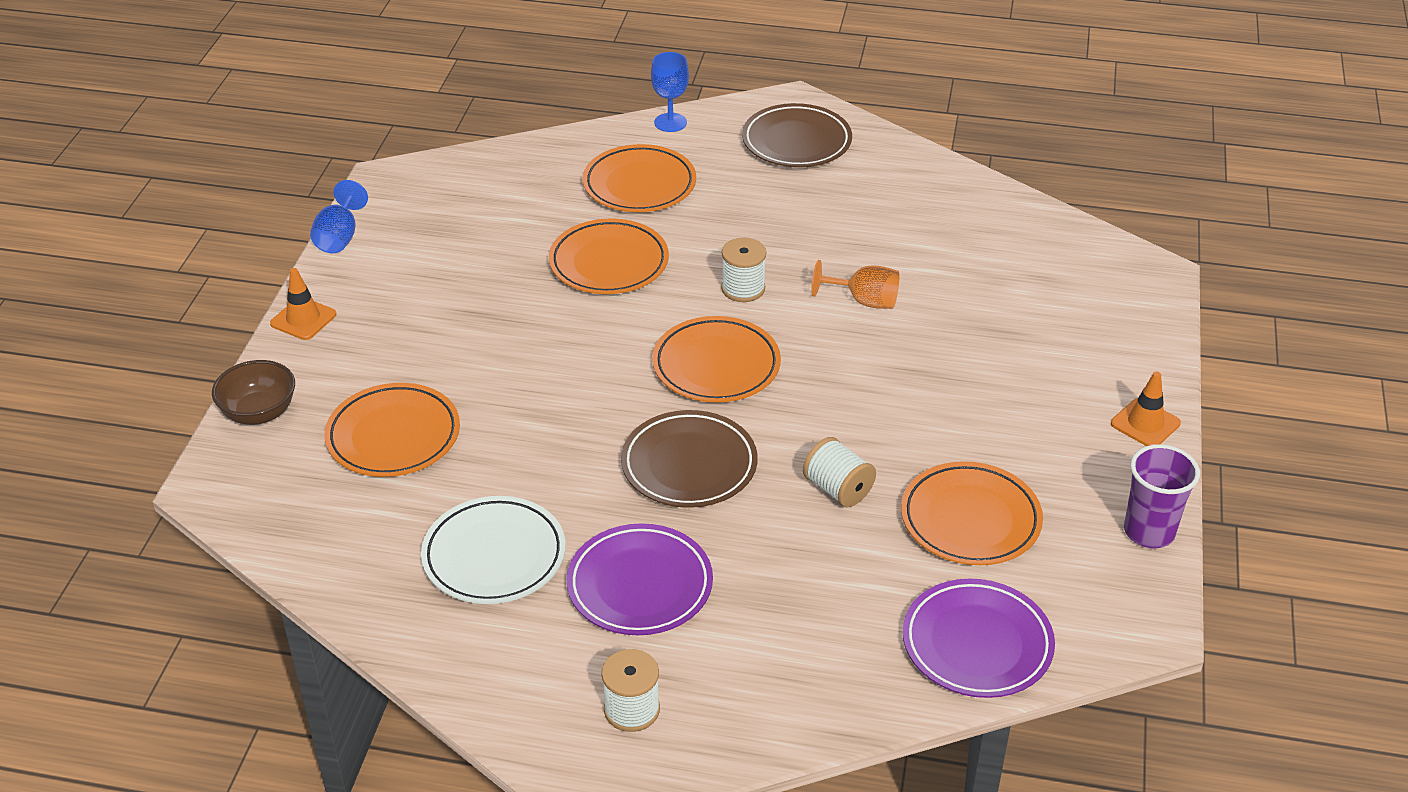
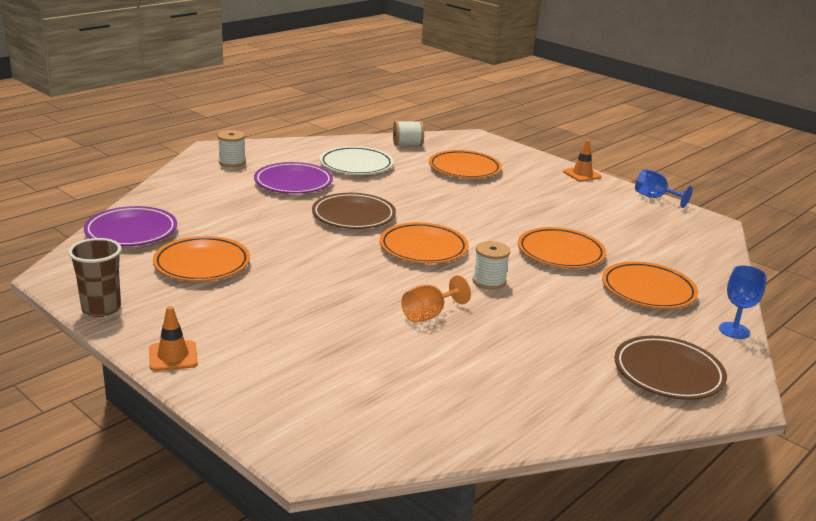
camera: 120 degrees right, 15 degrees down
brown bowl [212,360,295,425] -> none
white spool [803,437,876,507] -> white spool moved to [393,121,424,146]
purple cup [1124,445,1200,548] -> brown cup [68,238,122,317]

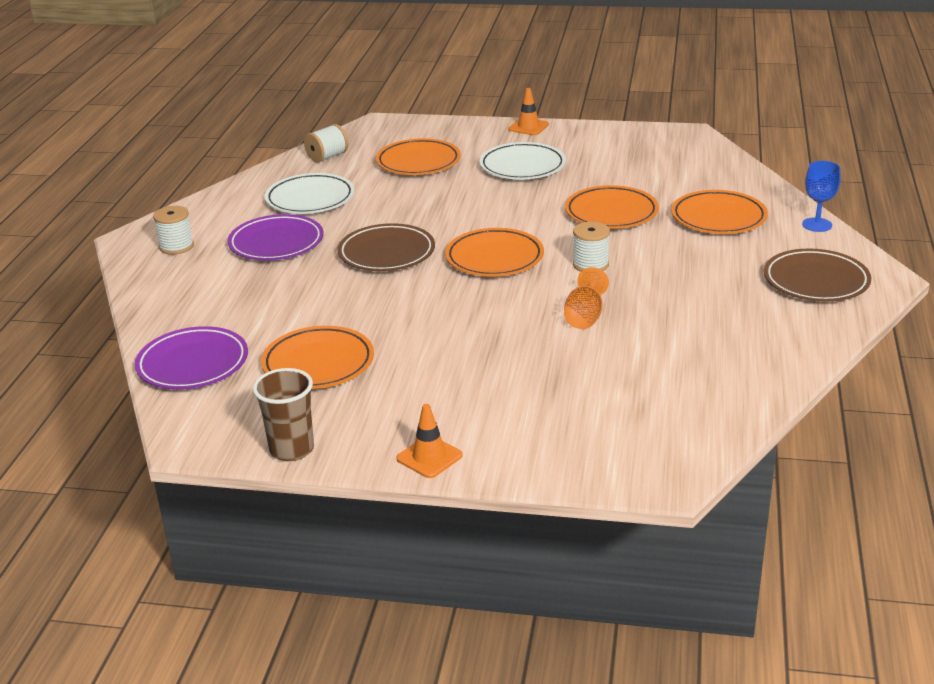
camera: 30 degrees left, 5 degrees up
blue goblet [635,169,693,208] -> none
none -> white plate [480,142,566,179]

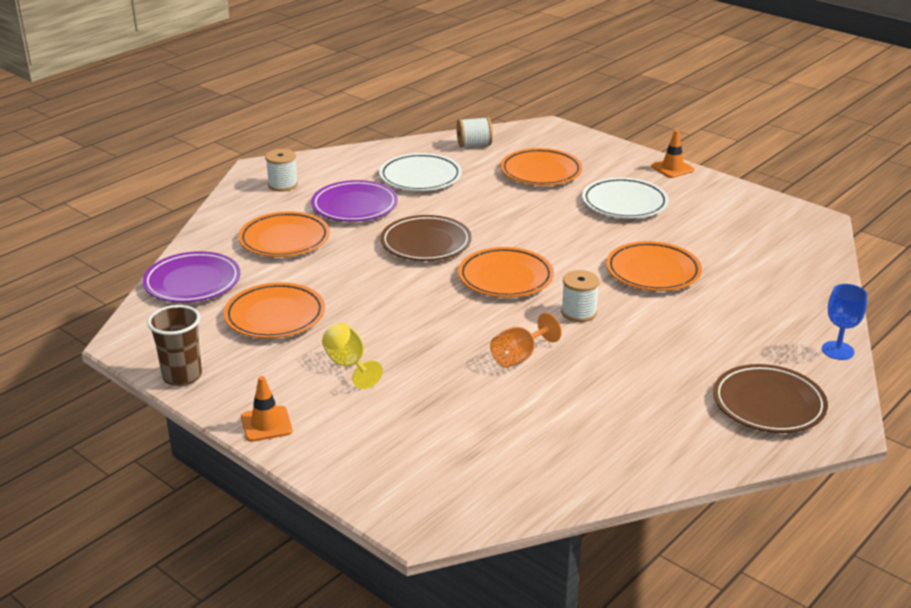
camera: 30 degrees right, 0 degrees up
orange plate [671,190,768,234] -> orange plate moved to [238,211,330,257]
none -> yellow goblet [322,323,383,389]

